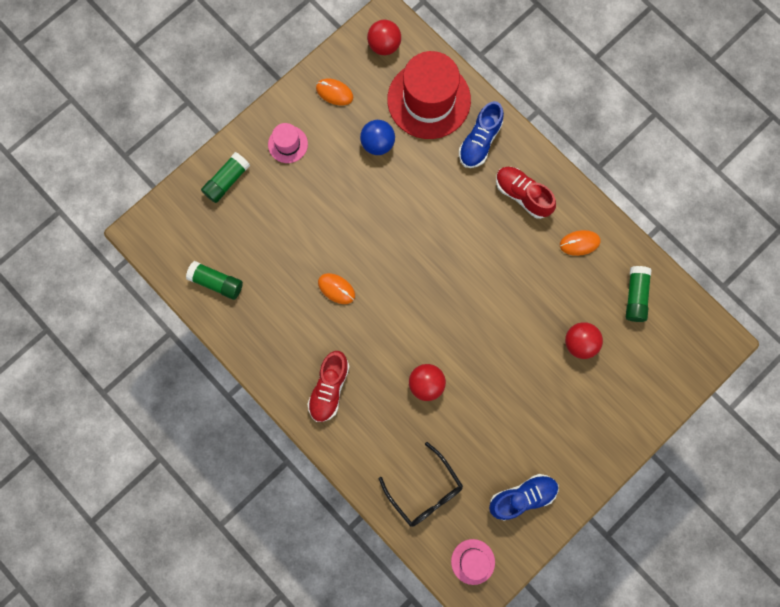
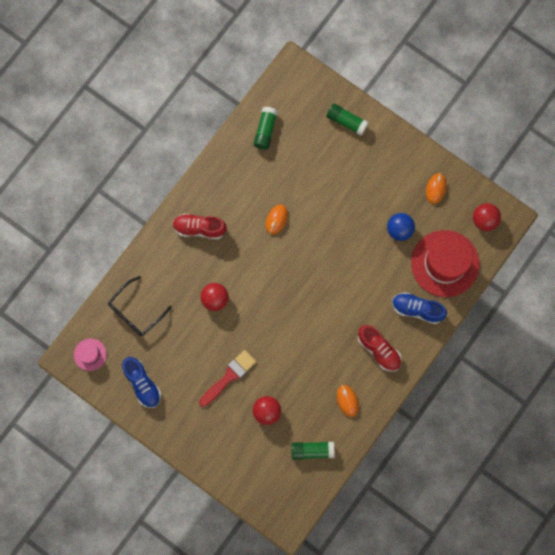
camera: 80 degrees right, 0 degrees up
pink hat [268,123,308,163] -> none
red shoe [496,167,556,219] -> red shoe turned 105 degrees clockwise [358,325,402,372]
none -> red brush [199,350,256,407]

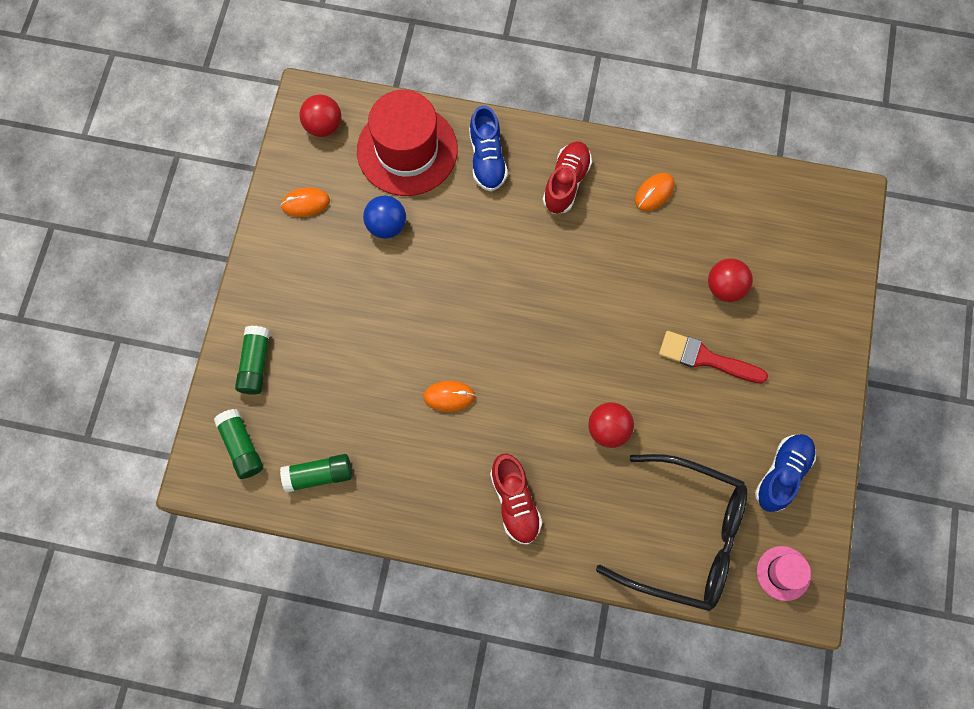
camera: 115 degrees left, 5 degrees down
black glasses [108,276,172,337] -> black glasses [596,454,748,611], size x1.63
green glue stick [291,442,334,460] -> green glue stick moved to [214,409,263,479]

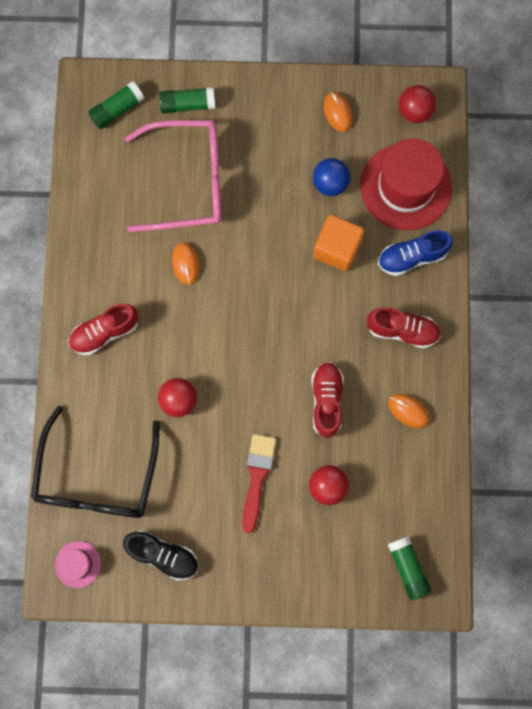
camera: 80 degrees right, 5 degrees up
green glue stick [280,454,352,493] -> green glue stick moved to [388,536,431,600]
blue shoe [755,434,816,512] -> black shoe [123,531,199,580]
none -> pink glasses [125,120,222,232]
none -> red shoe [311,362,344,438]
none -> orange cube [313,215,364,271]

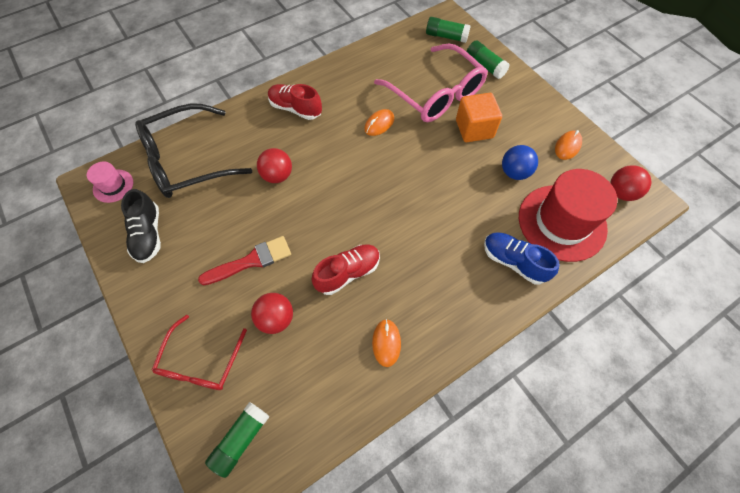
camera: 55 degrees right, 15 degrees down
orange cube [313,215,364,271] -> orange cube moved to [456,93,502,142]
red shoe [367,307,441,349] -> none
none -> red glasses [152,315,247,390]

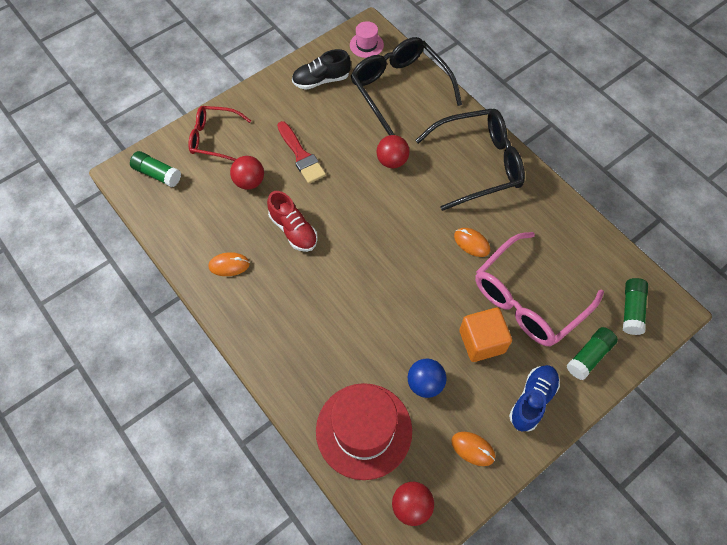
camera: 85 degrees right, 0 degrees up
red shoe [268,84,322,120] -> black glasses [415,109,525,211]
blue shoe [484,232,559,284] -> blue shoe moved to [509,365,560,432]

